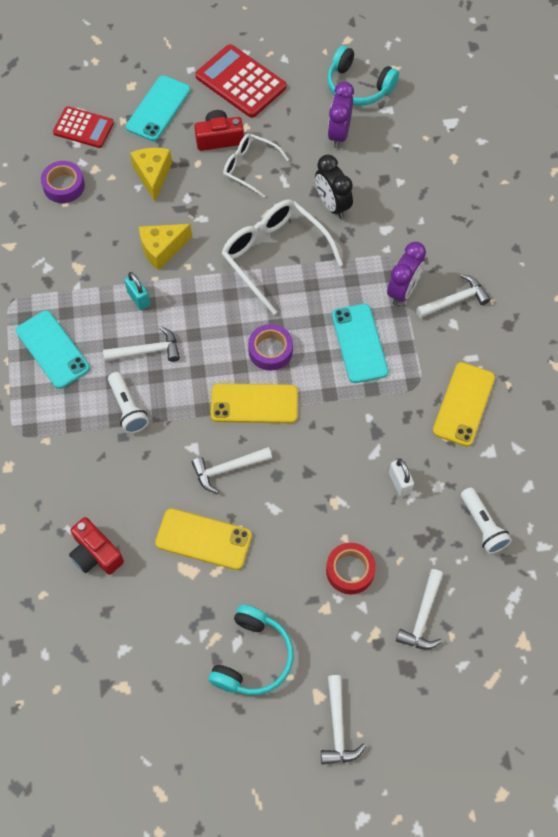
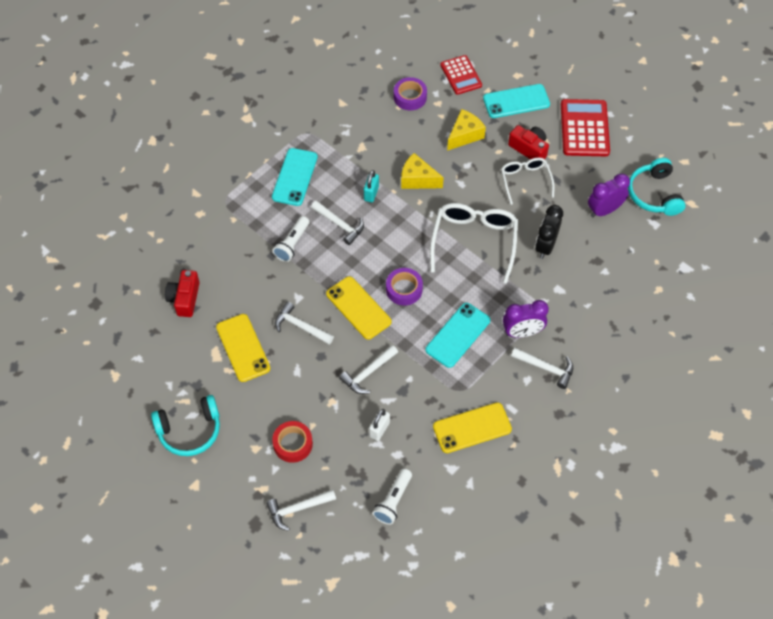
camera: 50 degrees right, 5 degrees down
white hammer [321,675,366,765] -> white hammer moved to [339,345,398,394]

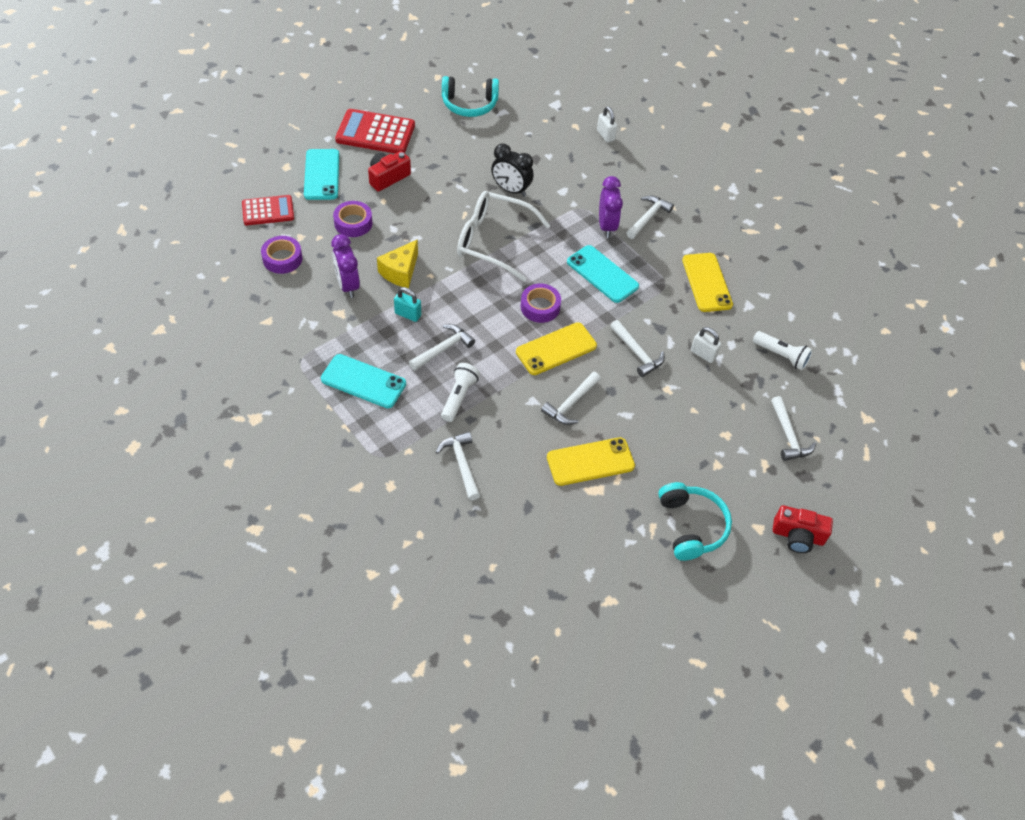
camera: 85 degrees left, 5 degrees down
red camera [165,270,200,317] -> red camera moved to [773,505,833,553]
white flashlight [272,216,309,262] -> white flashlight turned 105 degrees counterclockwise [441,363,480,422]
red tape [272,421,313,463] -> none
yellow cheese [447,109,486,151] -> purple tape [333,201,372,237]
white glasses [501,158,555,205] -> none
purple clock [588,173,630,218] -> purple clock moved to [331,234,360,298]
none -> white hammer [436,432,480,501]
none -> white padlock [597,106,617,143]

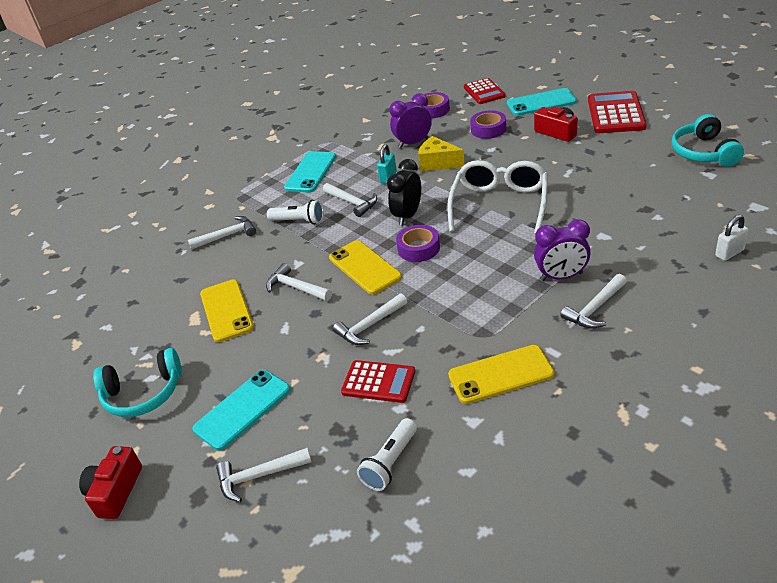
camera: 95 degrees right, 15 degrees down
black clock [491,144,534,197] -> black clock moved to [387,159,421,225]
turquoise phone [567,245,639,303] -> turquoise phone moved to [193,370,290,450]
white hammer [626,196,674,239] -> white hammer turned 105 degrees clockwise [560,274,627,329]
white padlock [691,327,721,363] -> red calculator [341,360,415,403]

